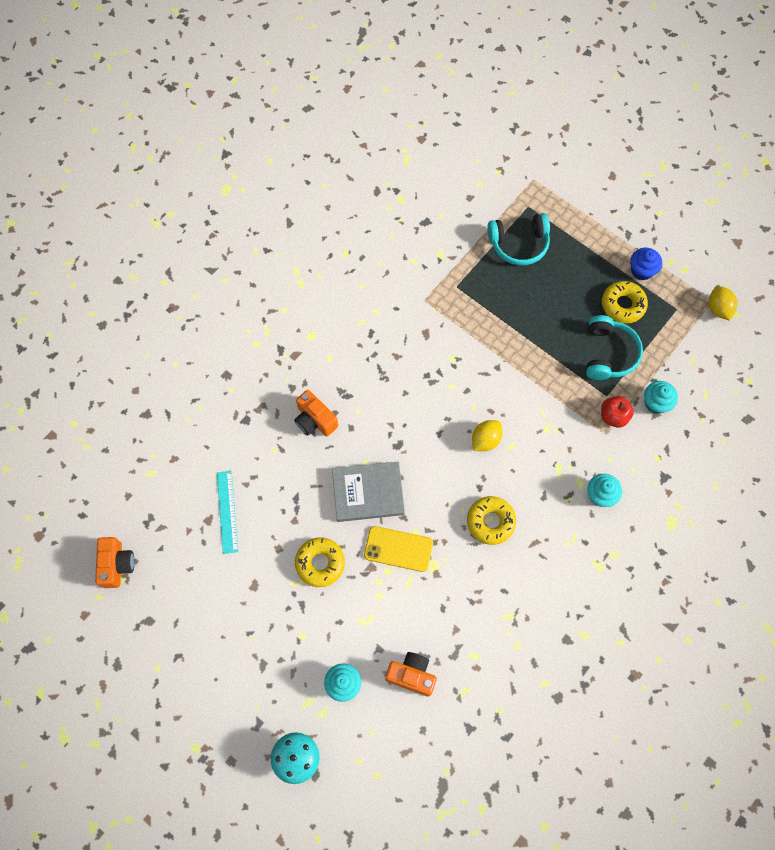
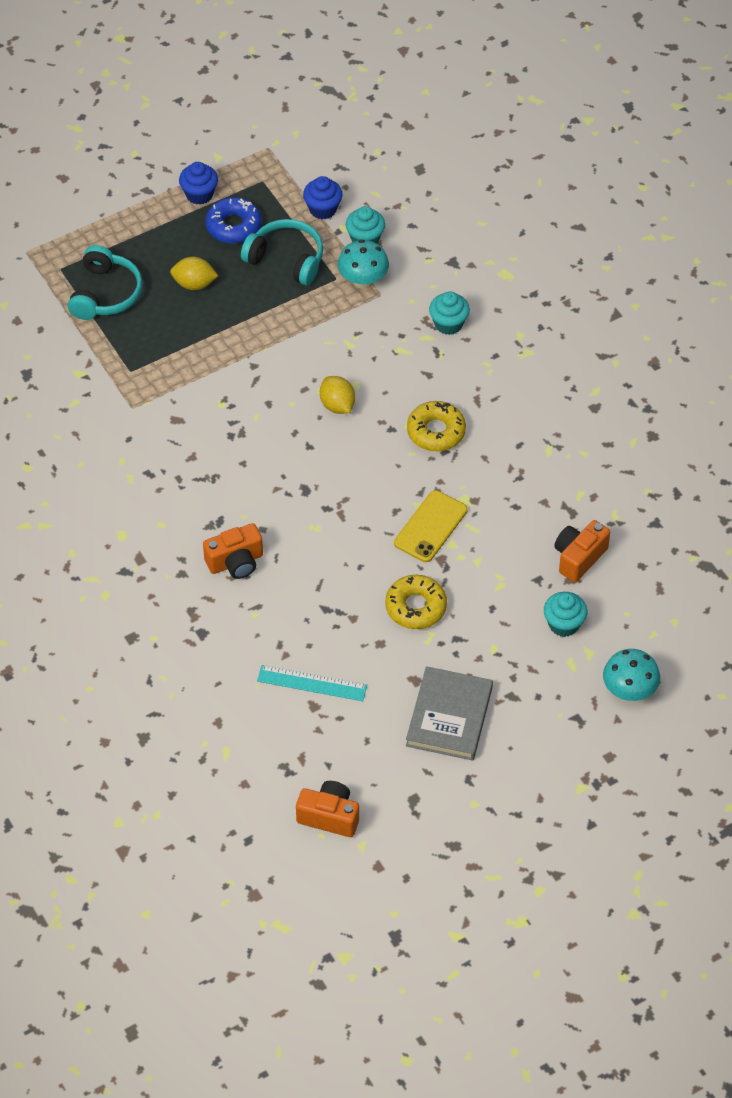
camera: 70 degrees left, 15 degrees down
grey book [332,462,405,522] -> grey book moved to [406,666,493,761]
red apple [601,396,634,428] -> turquoise mushroom [337,240,389,289]
yellow donut [602,281,648,323] -> blue donut [205,197,261,243]
yellow lemon [709,286,737,321] -> yellow lemon moved to [170,257,218,290]
none -> blue cupcake [303,176,342,219]

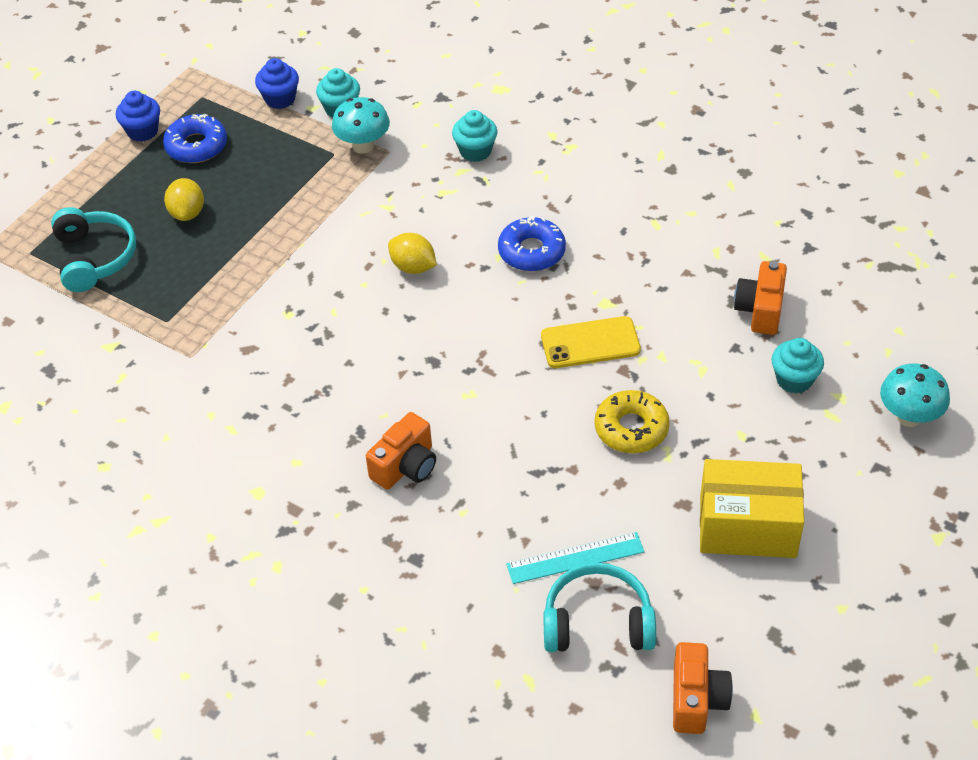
camera: 25 degrees left, 5 degrees down
yellow lemon [170,257,218,290] -> yellow lemon turned 75 degrees counterclockwise [164,178,204,221]
turquoise headphones [241,219,323,285] -> turquoise headphones moved to [543,563,656,652]
orange camera [296,781,359,837] -> orange camera turned 105 degrees clockwise [673,642,733,734]
yellow phone [394,490,467,562] -> yellow phone turned 75 degrees clockwise [541,316,641,368]
grey book [406,666,493,761] -> yellow box [700,459,804,558]
yellow donut [407,401,466,451] -> blue donut [498,216,566,271]

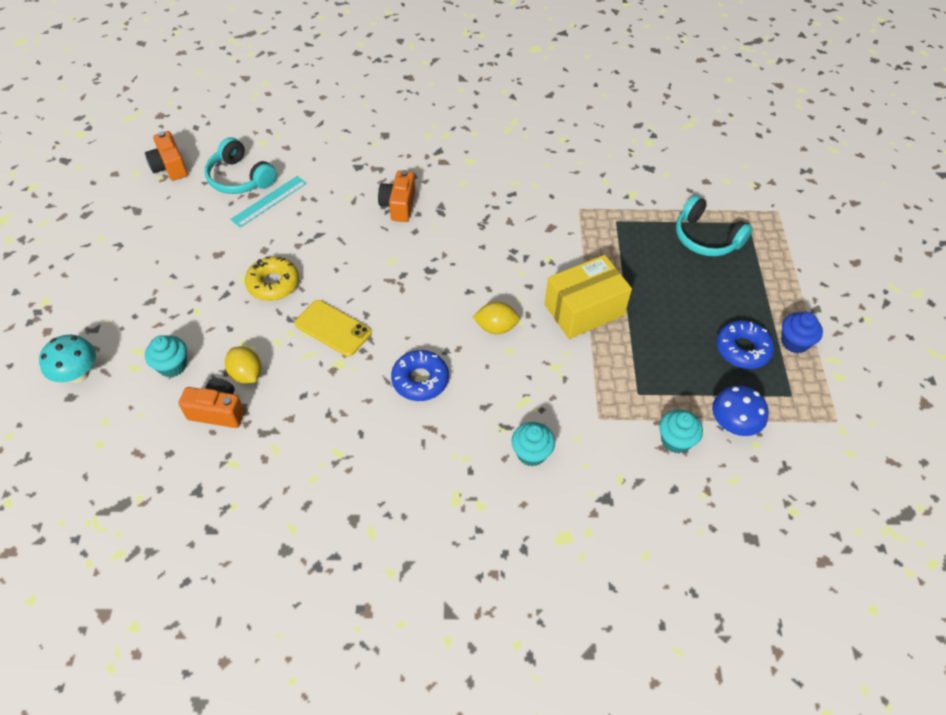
camera: 145 degrees right, 5 degrees up
yellow lemon [164,178,204,221] -> yellow lemon moved to [225,347,261,384]
blue cupcake [255,58,299,109] -> blue mushroom [712,385,769,436]
turquoise mushroom [332,97,390,153] -> none
yellow phone [541,316,641,368] -> yellow phone turned 75 degrees clockwise [295,300,372,357]
turquoise headphones [543,563,656,652] -> turquoise headphones turned 75 degrees clockwise [205,137,277,194]
yellow box [700,459,804,558] -> yellow box moved to [545,255,632,339]
orange camera [734,261,787,335] -> orange camera turned 60 degrees counterclockwise [178,378,244,428]

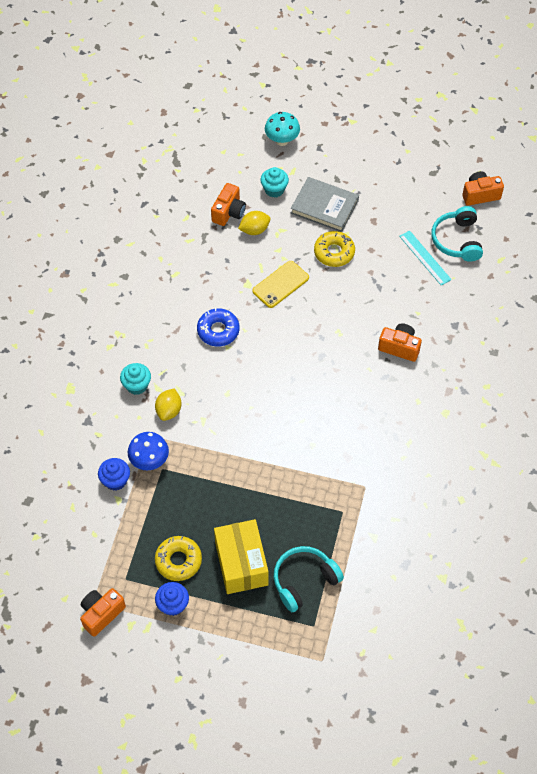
camera: 105 degrees right, 5 degrees up
turquoise headphones [205,137,277,194] -> turquoise headphones turned 60 degrees counterclockwise [431,206,483,262]
yellow lemon [473,302,520,334] -> yellow lemon moved to [155,388,182,421]
yellow box [545,255,632,339] -> yellow box moved to [214,519,268,594]
turquoise cupcake [659,409,703,453] -> blue cupcake [98,458,130,491]
blue mushroom [712,385,769,436] -> blue mushroom moved to [128,432,169,470]
blue donut [716,320,774,369] -> yellow donut [155,536,202,581]
none -> orange camera [80,588,126,637]
none -> grey book [291,177,359,232]

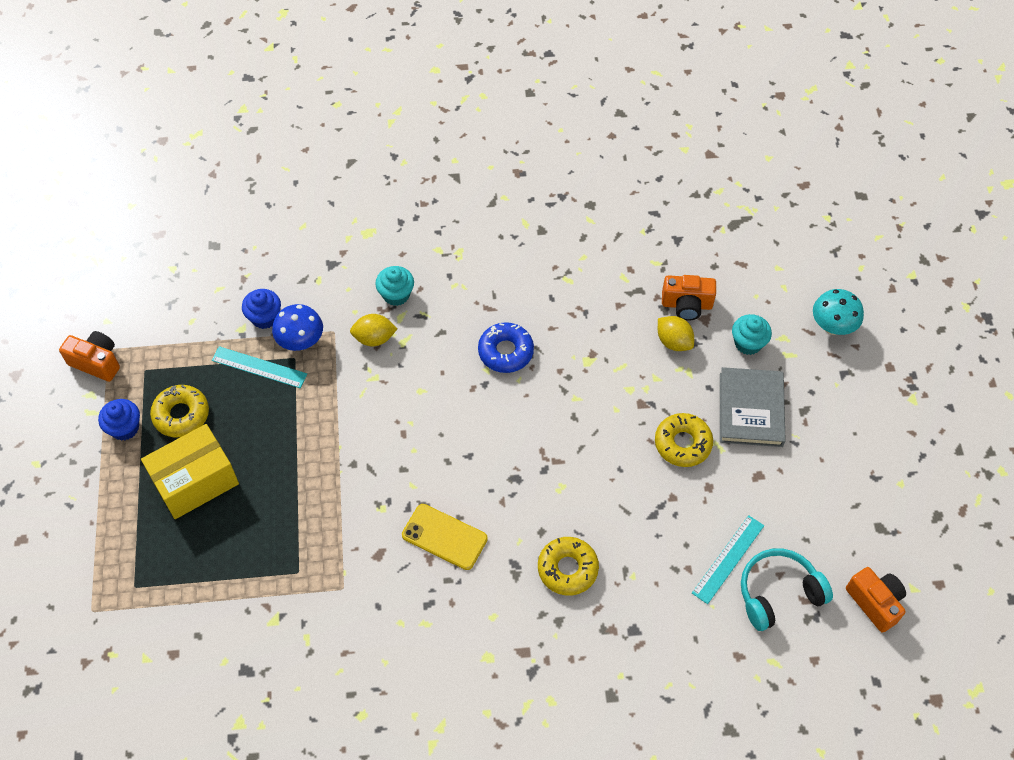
camera: 70 degrees right, 0 degrees up
yellow phone [252,261,309,308] -> yellow phone moved to [402,504,488,570]
turquoise headphones [273,546,344,612] -> none
orange camera [378,323,422,362] -> yellow donut [538,537,599,596]
none -> turquoise ruler [212,346,307,388]

